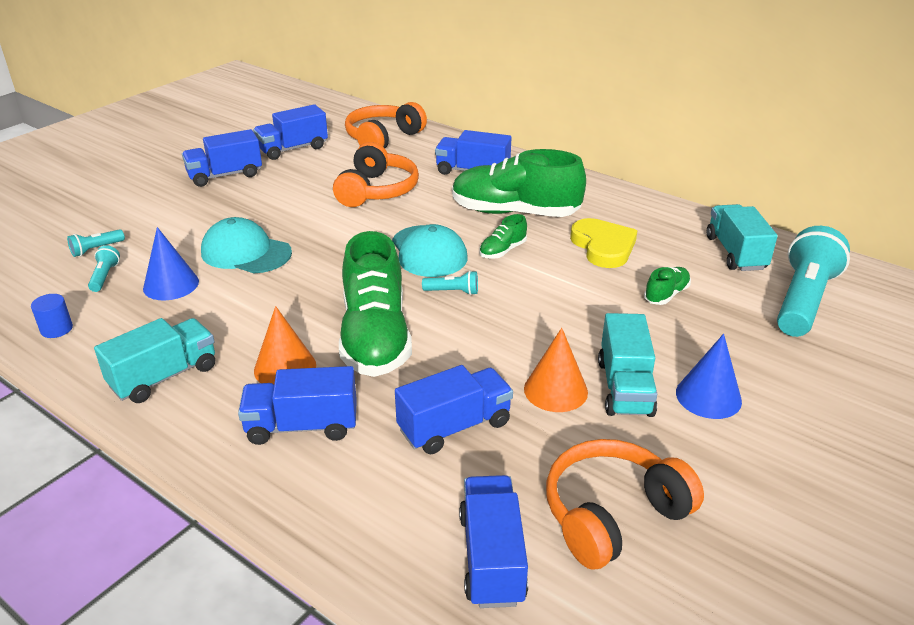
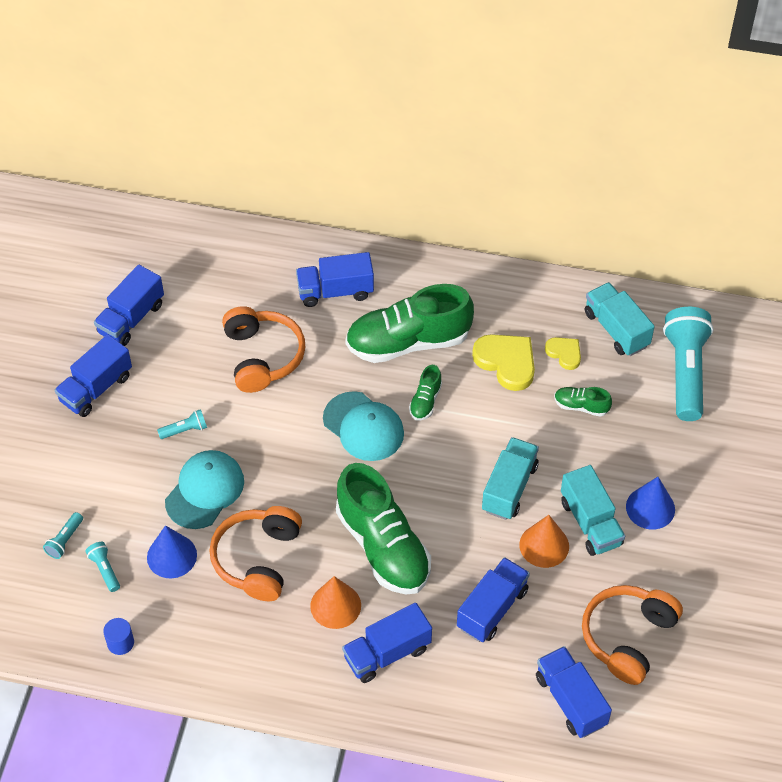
camera: 25 degrees left, 20 degrees up
turquoise truck [94,318,215,403] -> turquoise truck moved to [482,437,539,520]
turquoise cap [201,217,292,273] -> turquoise cap turned 120 degrees clockwise [165,450,244,529]
orange headphones [345,102,427,148] -> orange headphones moved to [209,506,302,601]
turquoise flashlight [422,271,478,295] -> turquoise flashlight moved to [157,409,207,439]
green shoe [644,267,691,305] -> green shoe turned 90 degrees counterclockwise [554,387,612,417]
none -> yellow heart [545,337,581,370]

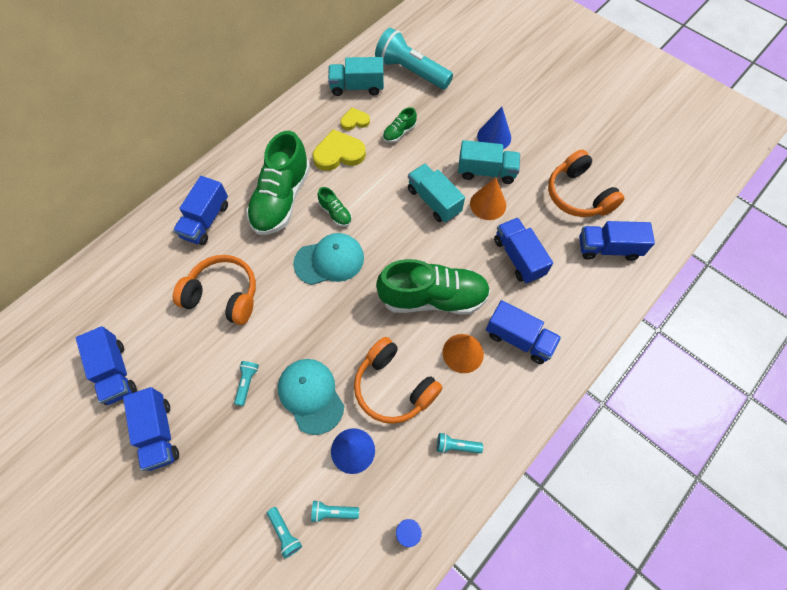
camera: 60 degrees left, 10 degrees up
blue truck [342,603,432,683] -> blue truck turned 60 degrees counterclockwise [486,300,561,364]
none -> turquoise flashlight [437,433,483,453]

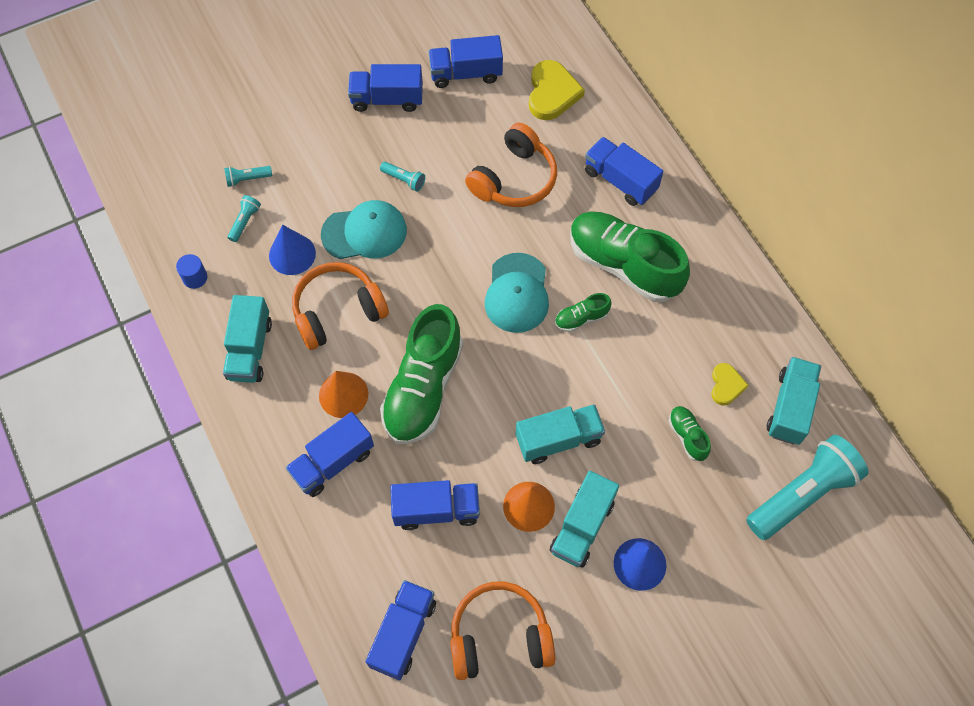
camera: 110 degrees right, 0 degrees up
yellow heart [313,129,366,171] -> yellow heart moved to [529,60,585,120]
turquoise flashlight [437,433,483,453] -> turquoise truck [223,295,272,383]

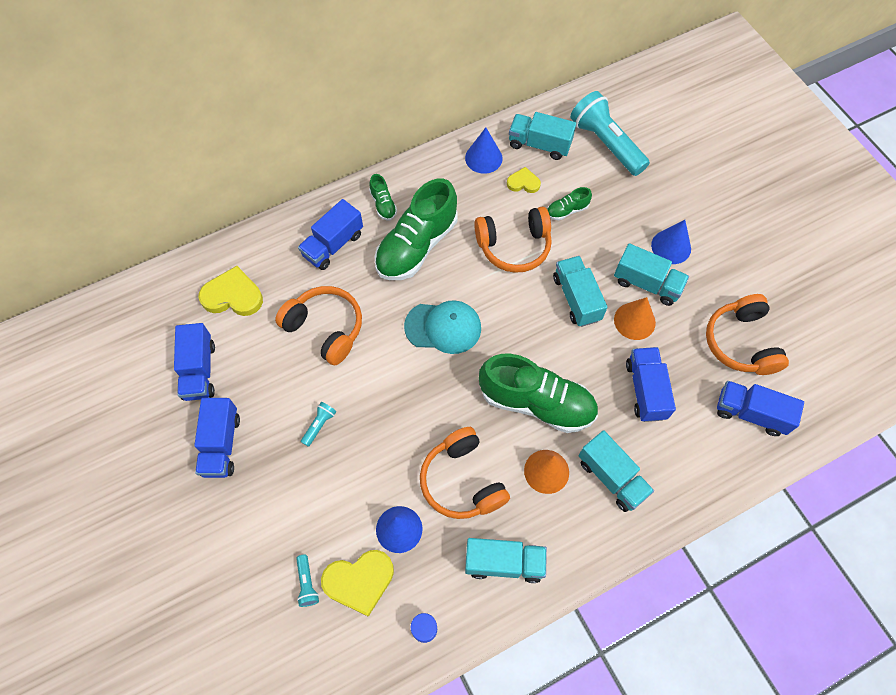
camera: 90 degrees left, 0 degrees up
turquoise flashlight [228,195,261,242] -> yellow heart [321,550,394,617]
blue truck [285,412,374,497] -> turquoise truck [579,430,654,512]
turquoise cap [321,200,407,259] -> none
green shoe [555,293,612,332] -> green shoe moved to [369,174,397,221]
none -> blue cone [465,128,503,174]
none -> orange headphones [474,207,552,273]

